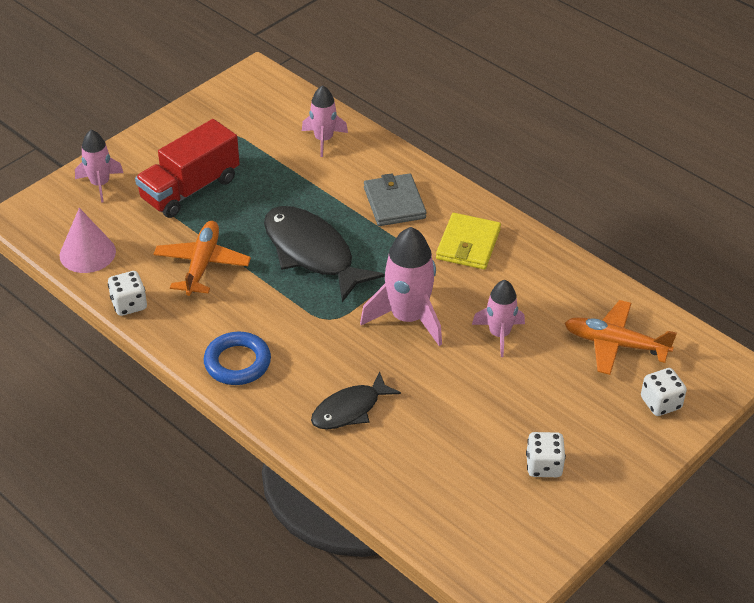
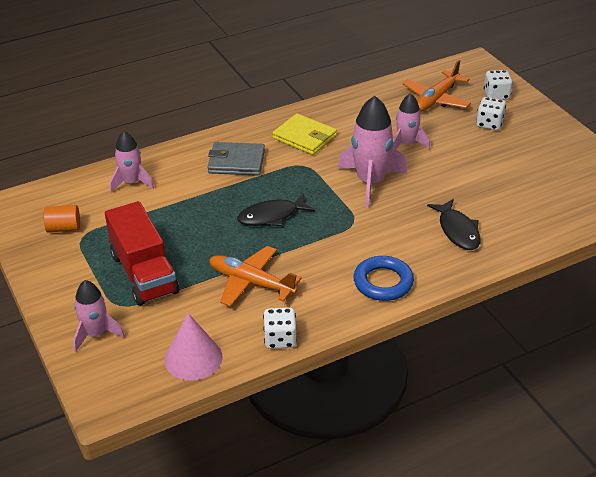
camera: 70 degrees left, 5 degrees down
black fish [264,206,385,302] -> black fish [237,194,315,226], size x0.60
white dice [526,432,566,477] -> white dice moved to [476,97,506,130]
none -> orange cylinder [43,205,80,233]

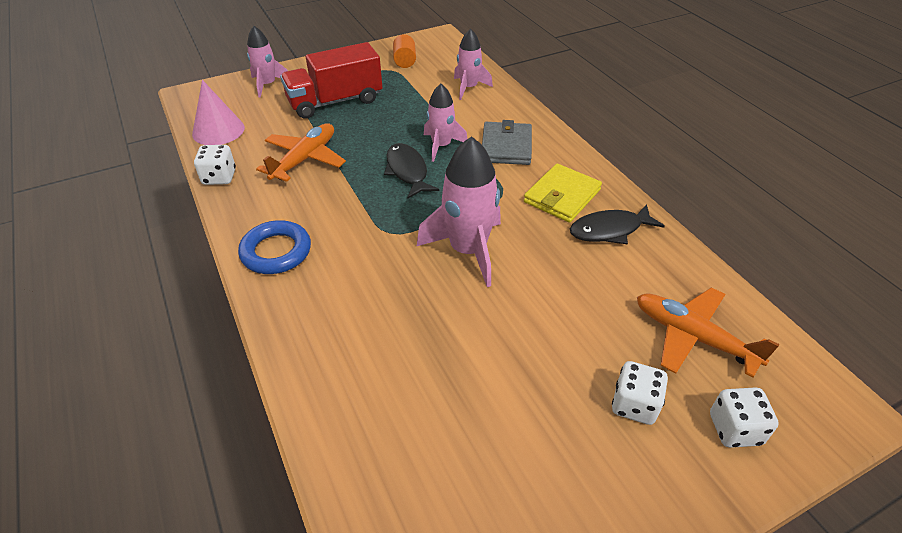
camera: 90 degrees right, 5 degrees up
pink rocket [393,93,430,149] -> pink rocket moved to [424,84,467,162]
black fish [427,199,481,250] -> black fish moved to [570,204,665,244]

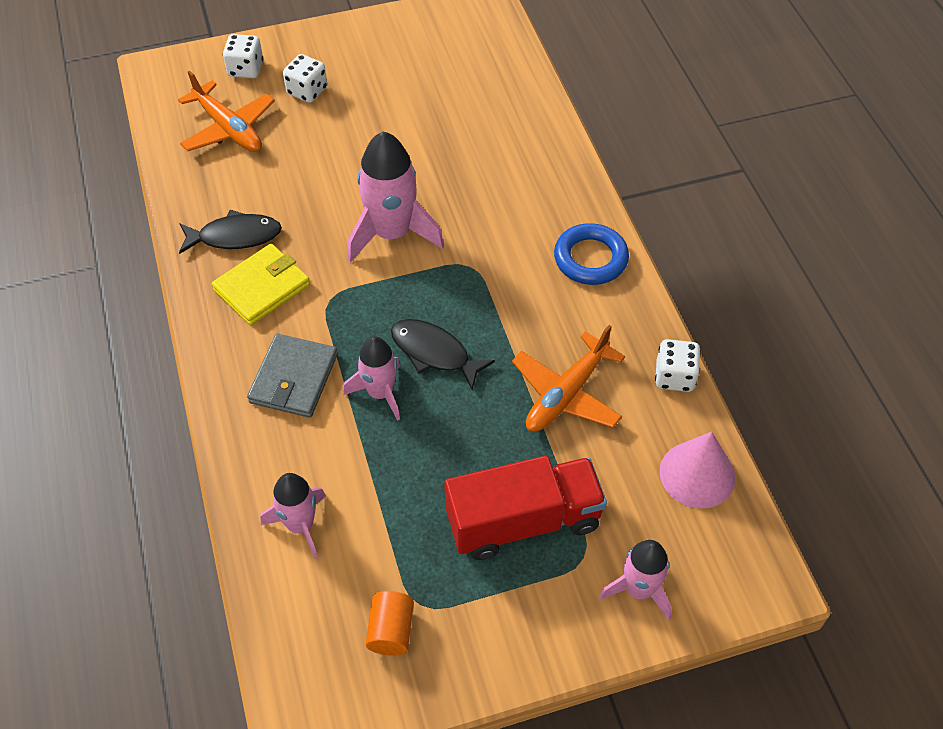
camera: 170 degrees left, 10 degrees up
black fish [384,143,439,198] -> black fish turned 135 degrees clockwise [391,319,495,390]

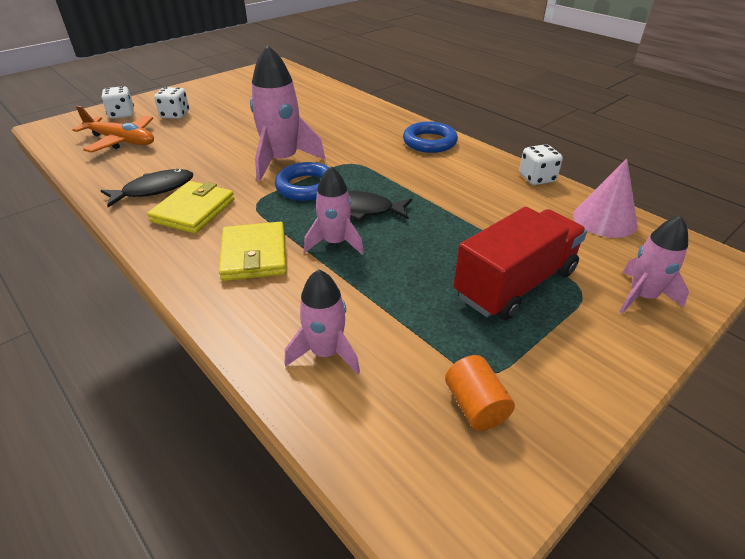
camera: 25 degrees left, 15 degrees down
grey wallet [247,334,338,418] -> yellow wallet [219,222,287,281]
orange plane [512,325,625,432] -> none
none -> blue ring [275,162,329,201]

